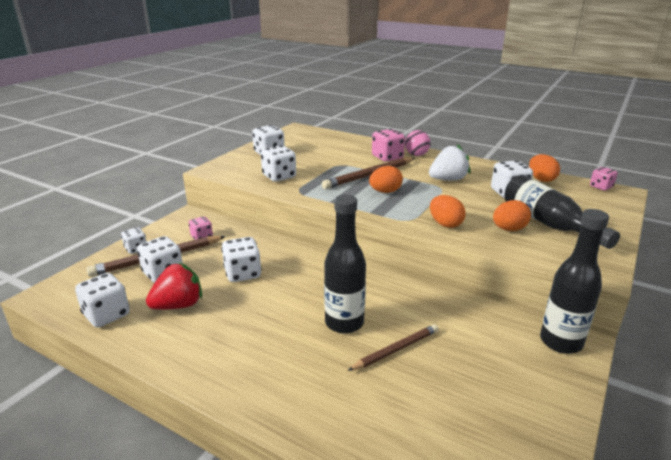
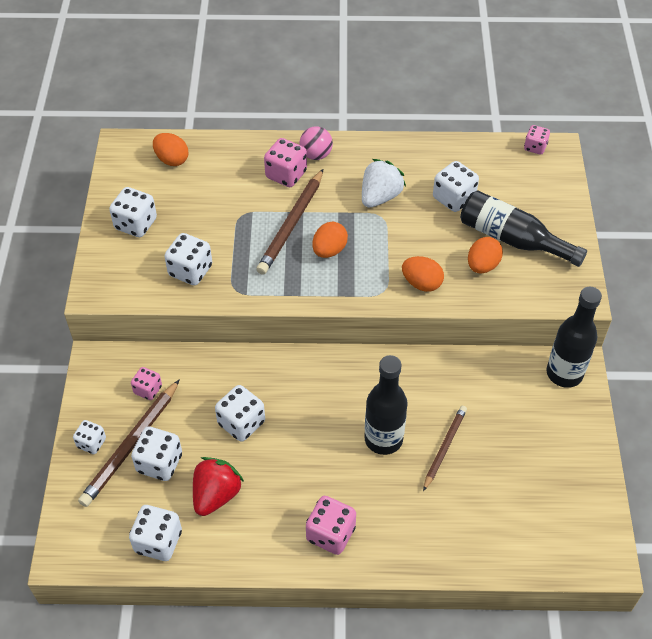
camera: 30 degrees left, 25 degrees up
orange egg [529,154,560,182] -> orange egg moved to [153,133,188,166]
none -> pink dice [306,496,356,555]

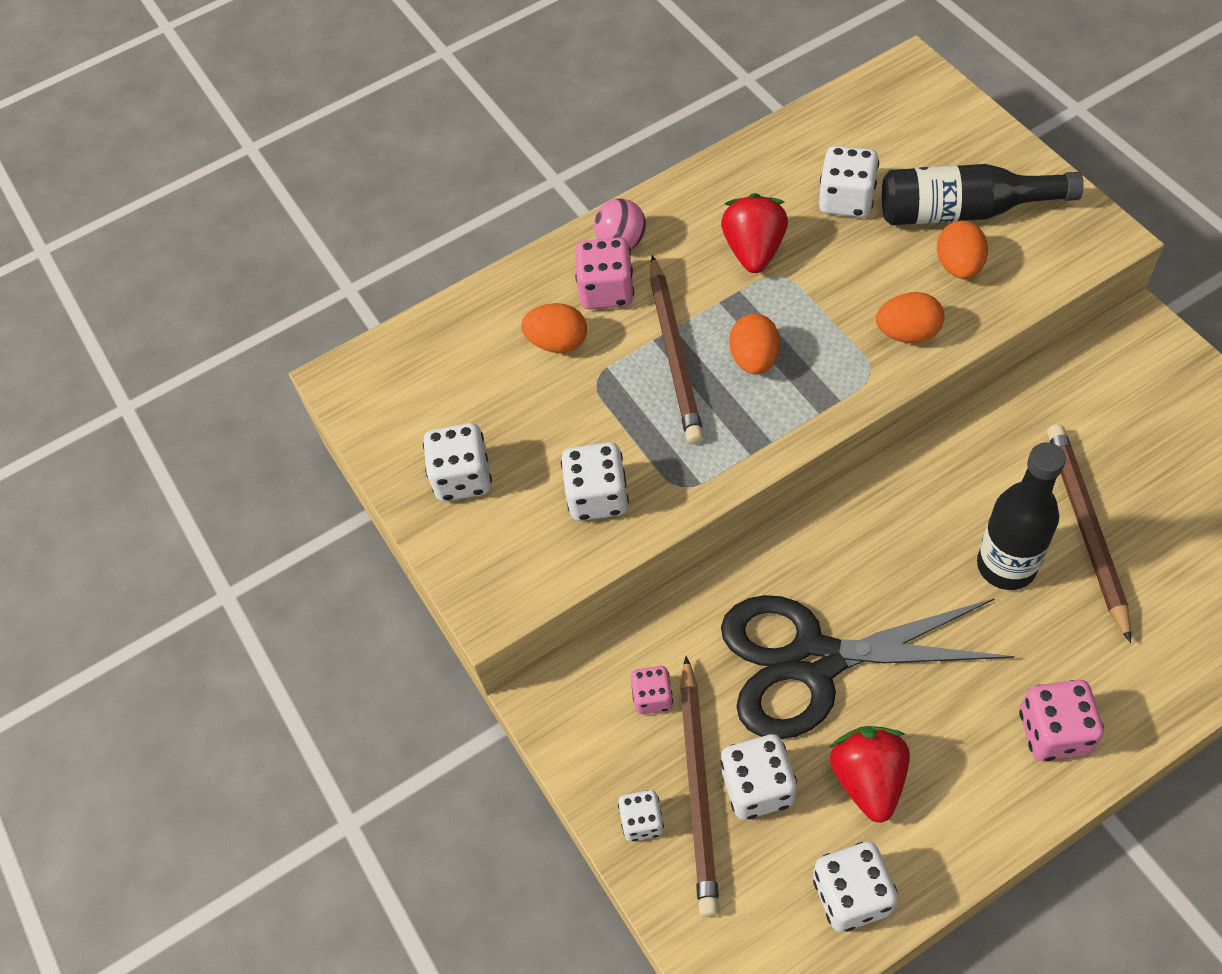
camera: 25 degrees left, 5 degrees up
orange egg [153,133,188,166] -> orange egg moved to [521,303,587,353]
white dice [215,385,265,442] -> black scissors [721,595,1015,739]
white strawberry [362,159,406,207] -> red strawberry [721,193,788,273]
brown pencil [423,406,467,491] -> brown pencil [1047,424,1131,643], size x1.55
pink dice [524,125,550,155] -> none
black bottle [546,287,602,388] -> none

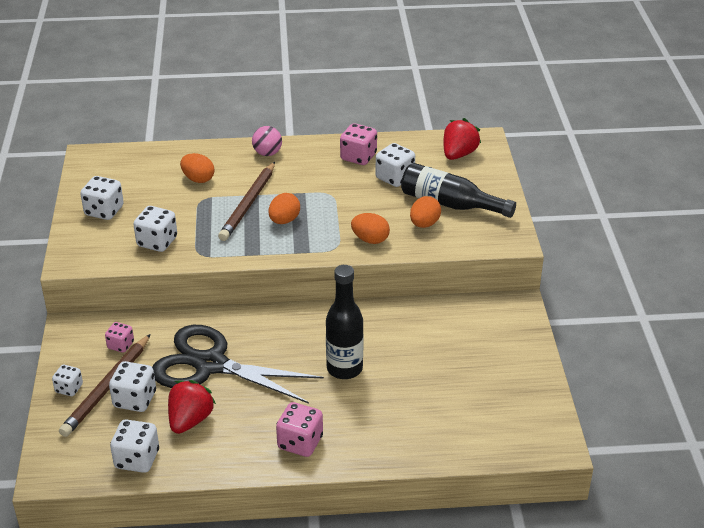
camera: 20 degrees right, 20 degrees down
pink dice [575,237,634,309] -> pink dice moved to [340,123,377,165]
red strawberry [721,193,788,273] -> red strawberry moved to [443,118,481,160]
brown pencil [1047,424,1131,643] -> none

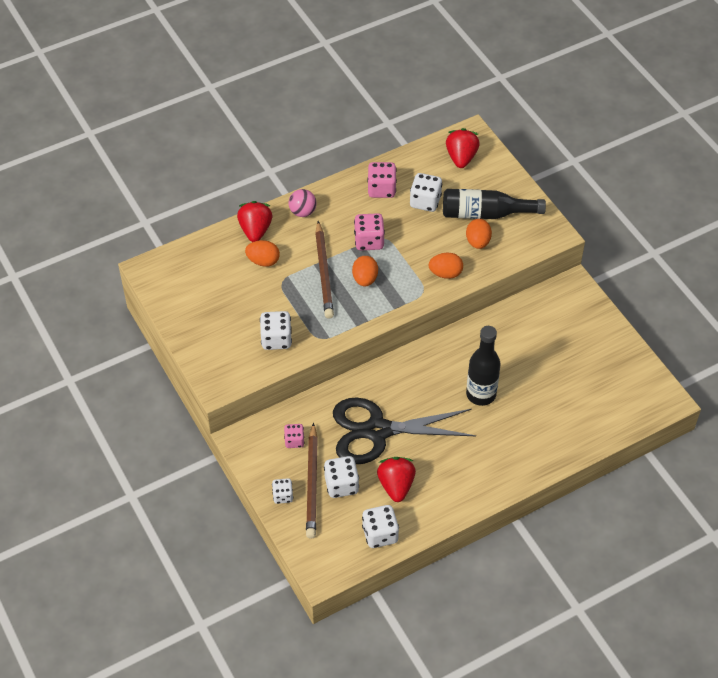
camera: 25 degrees left, 15 degrees up
white dice [80,176,124,220] -> none
pink dice [276,402,323,457] -> pink dice moved to [354,213,385,250]
none -> red strawberry [237,201,272,242]

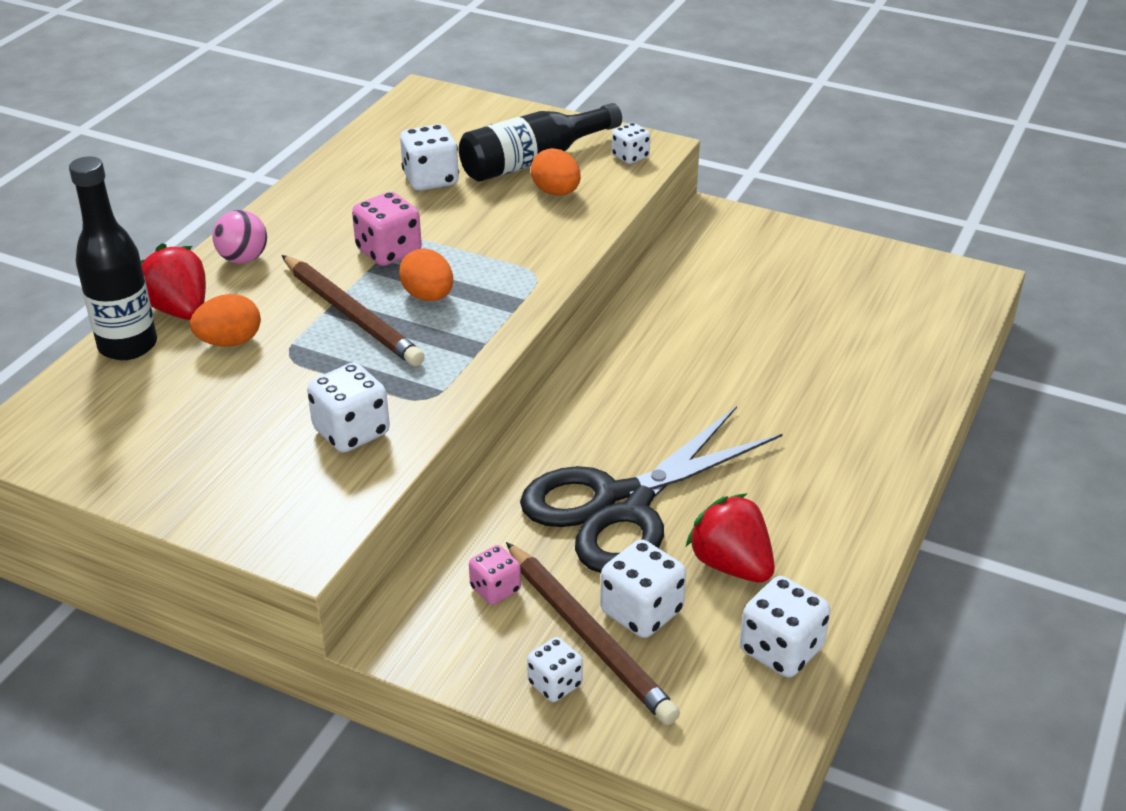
camera: 35 degrees left, 15 degrees down
pink dice [367,162,397,198] -> none
orange egg [429,253,463,279] -> none
red strawberry [446,128,480,168] -> none
black bottle [466,326,500,406] -> black bottle moved to [69,156,157,360]
none -> white dice [612,123,651,164]

